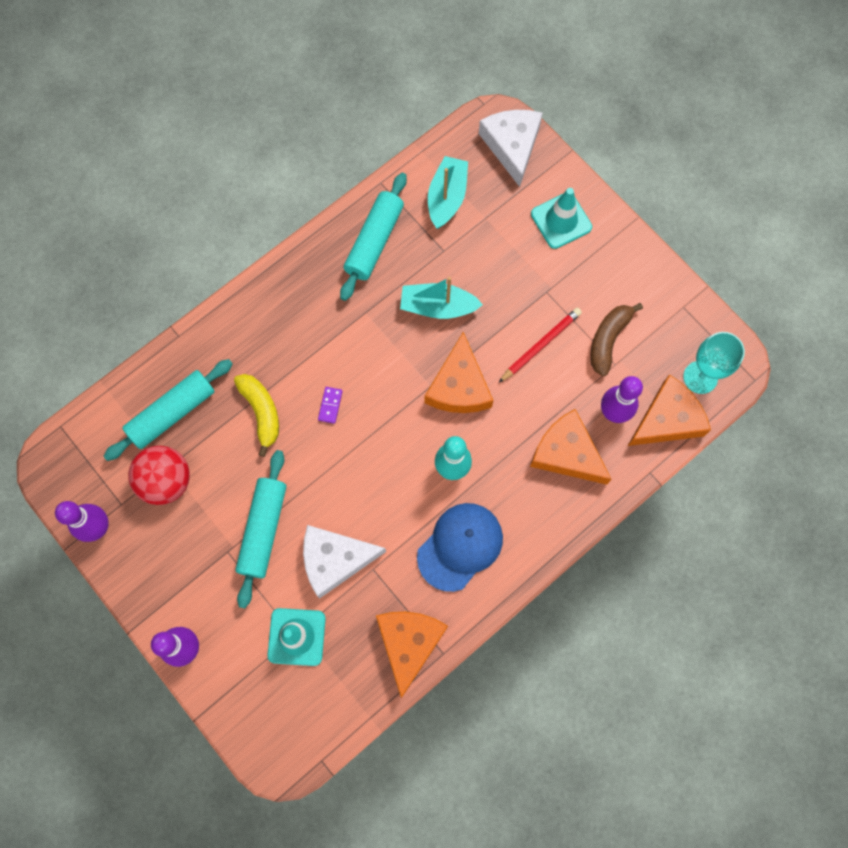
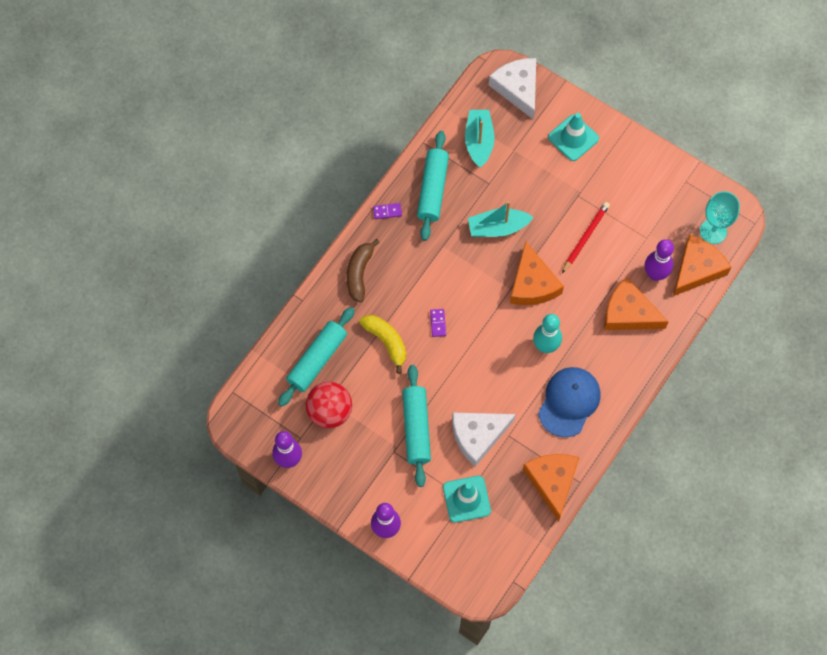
camera: 15 degrees left, 5 degrees down
brown banana [590,303,643,376] -> brown banana moved to [347,239,380,302]
none -> purple domino [373,203,402,219]

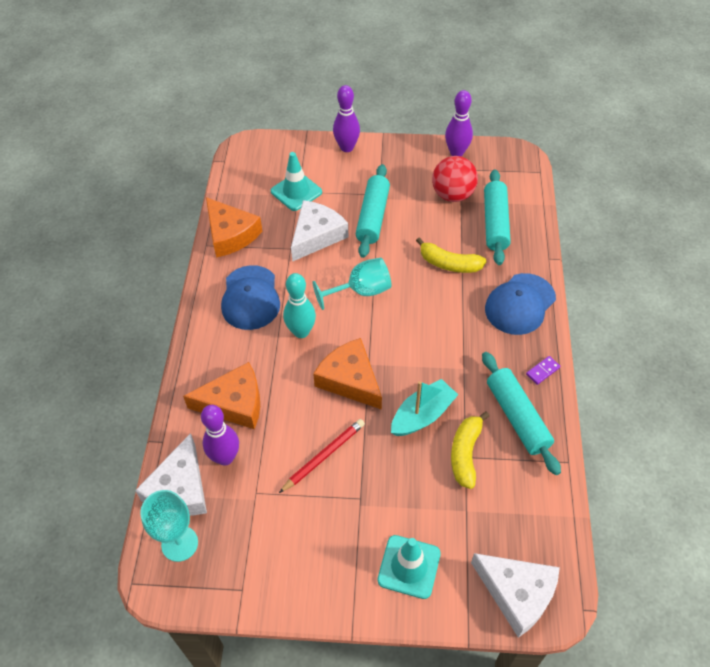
camera: 150 degrees right, 15 degrees down
brown banana [347,239,380,302] -> blue cap [485,273,556,335]
turquoise rolling pin [402,365,431,487] -> turquoise rolling pin turned 45 degrees clockwise [356,164,390,258]
purple domino [430,309,446,337] -> none
turquoise boat [465,110,495,168] -> none
red pencil [562,202,610,273] -> red pencil turned 135 degrees counterclockwise [279,419,365,493]
orange cheese [673,234,732,296] -> white cheese [135,433,207,516]
none -> turquoise goblet [312,258,392,310]
none -> yellow banana [451,411,490,489]

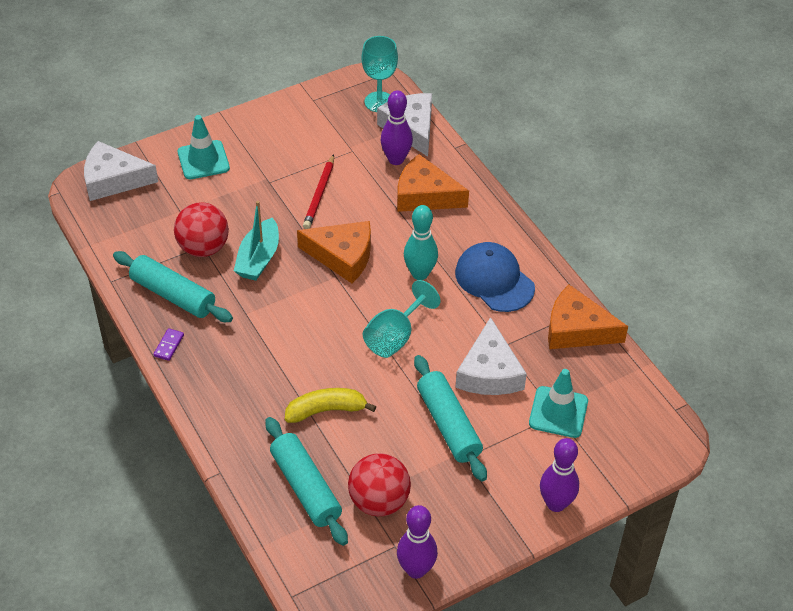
camera: 145 degrees right, 5 degrees down
orange cheese [183,362,260,429] -> orange cheese turned 60 degrees clockwise [397,154,469,212]
yellow banana [451,411,490,489] -> red ball [174,202,229,257]
blue cap [485,273,556,335] -> none

